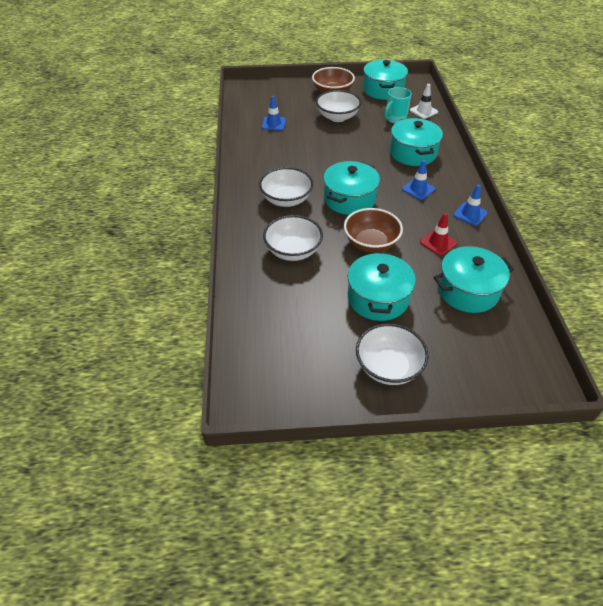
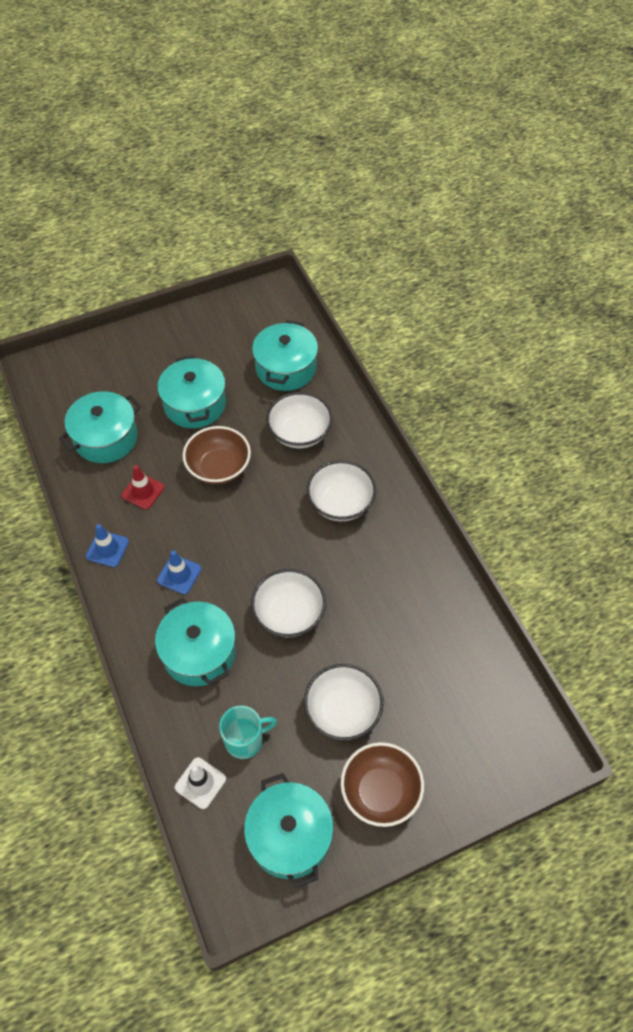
camera: 160 degrees right, 10 degrees up
blue traffic cone [262,96,286,130] -> none
turquoise pot [323,161,380,215] -> turquoise pot moved to [252,320,318,391]
white bowl [356,323,429,385] -> white bowl moved to [251,569,326,638]
turquoise mug [385,87,412,123] -> turquoise mug turned 45 degrees clockwise [219,706,277,759]

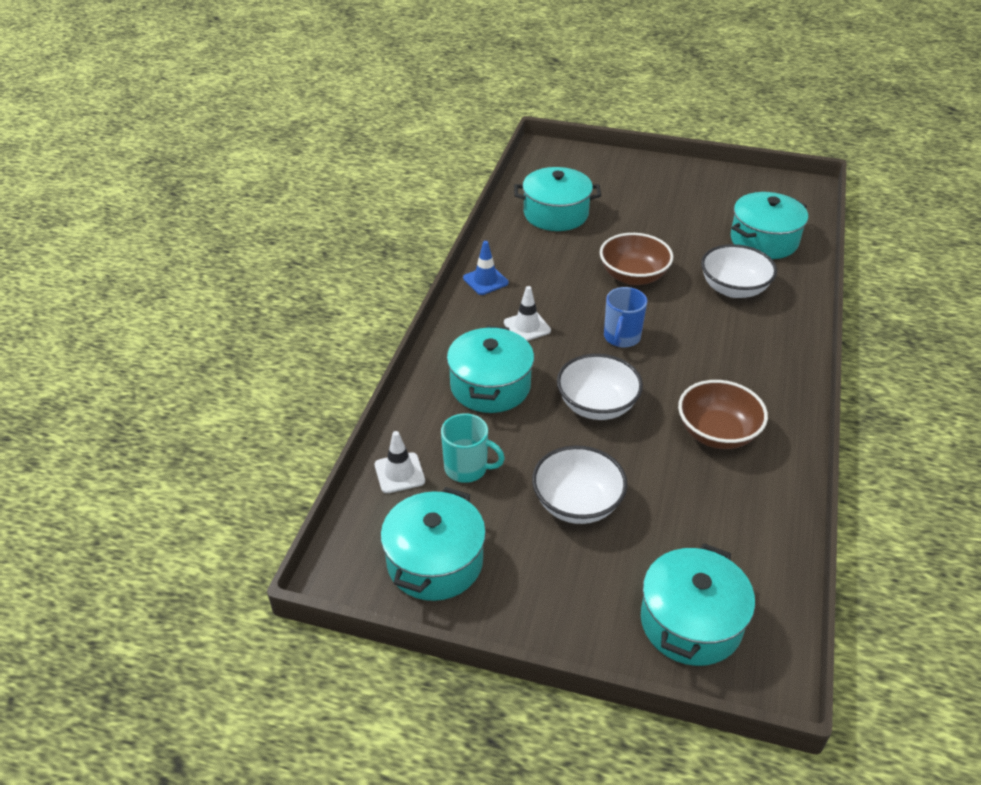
camera: 40 degrees right, 15 degrees down
red traffic cone [121,465,164,509] -> none
turquoise pot [157,355,226,428] -> turquoise pot moved to [641,543,755,666]
blue traffic cone [157,550,202,594] -> white traffic cone [504,286,551,341]
white bowl [307,460,376,521] -> none
brown bowl [341,742,424,827] -> brown bowl moved to [678,380,768,449]
none -> blue mug [604,287,647,348]

